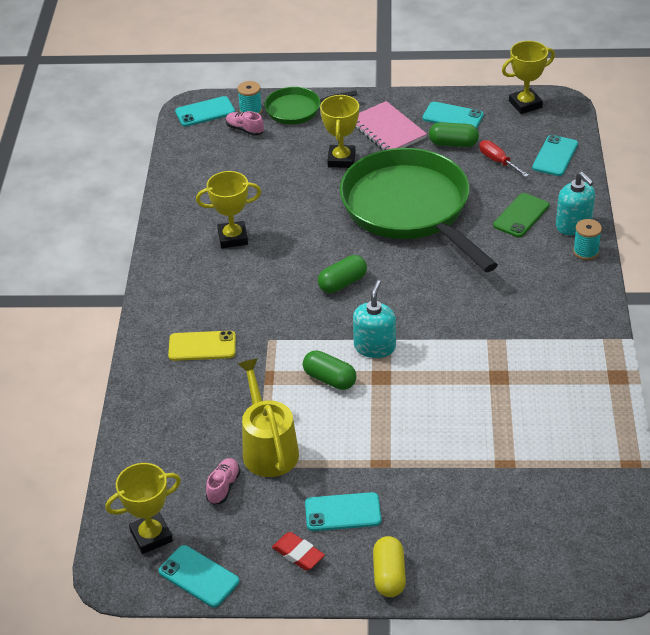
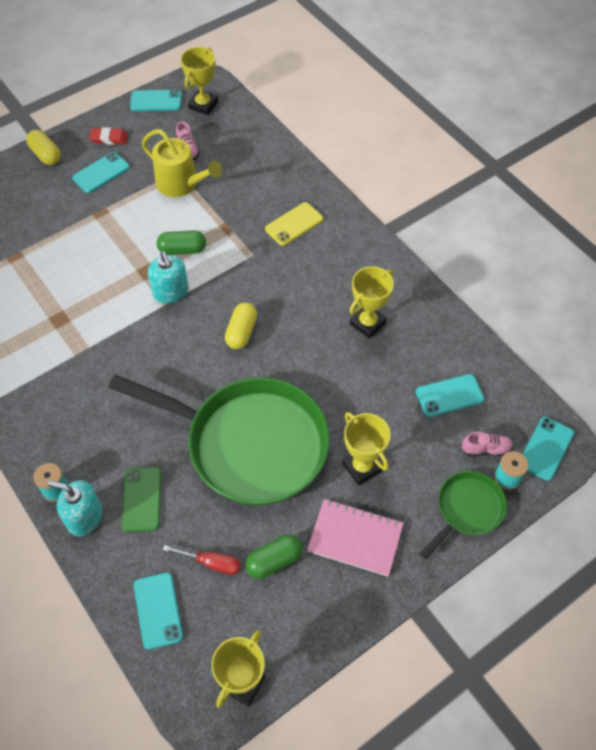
camera: 140 degrees right, 15 degrees up
green capsule [318,255,367,293] -> yellow capsule [225,302,257,349]
turquoise phone [423,102,484,128] -> turquoise phone moved to [416,374,484,417]

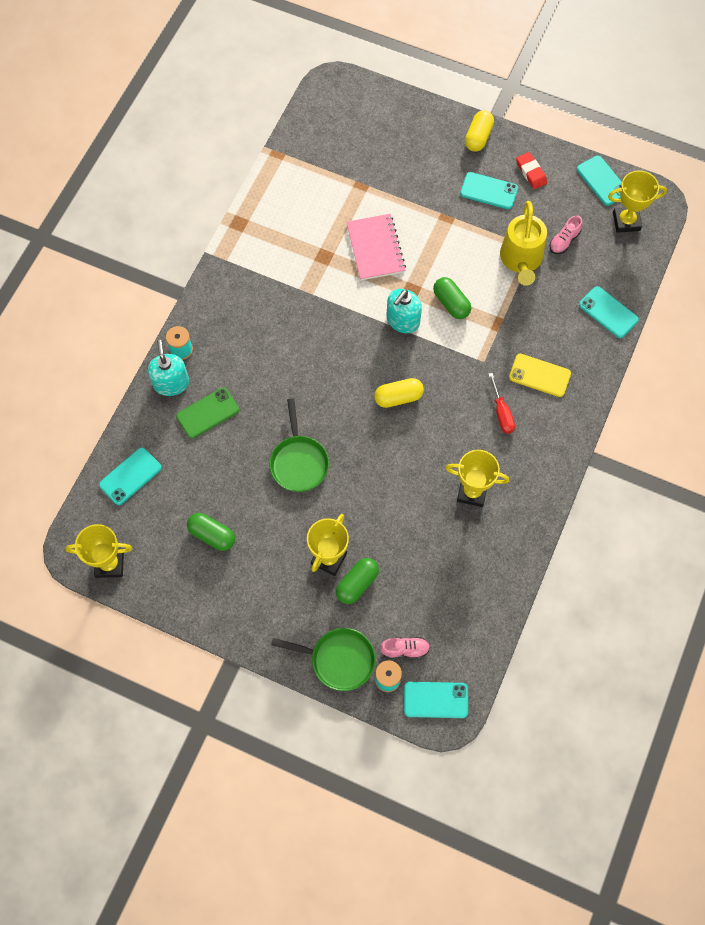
camera: 60 degrees right, 10 degrees up
green pan [108,374,330,506] -> green pan [269,398,329,492], size x0.47
red screwdriver [163,545,241,575] -> red screwdriver moved to [488,373,515,434]
pink notebook [307,499,403,576] -> pink notebook moved to [346,214,406,280]
turquoise phone [416,374,484,417] -> turquoise phone moved to [579,286,639,338]
pink shoe [462,432,513,456] -> pink shoe turned 60 degrees counterclockwise [380,637,430,659]
none -> green capsule [336,558,379,604]

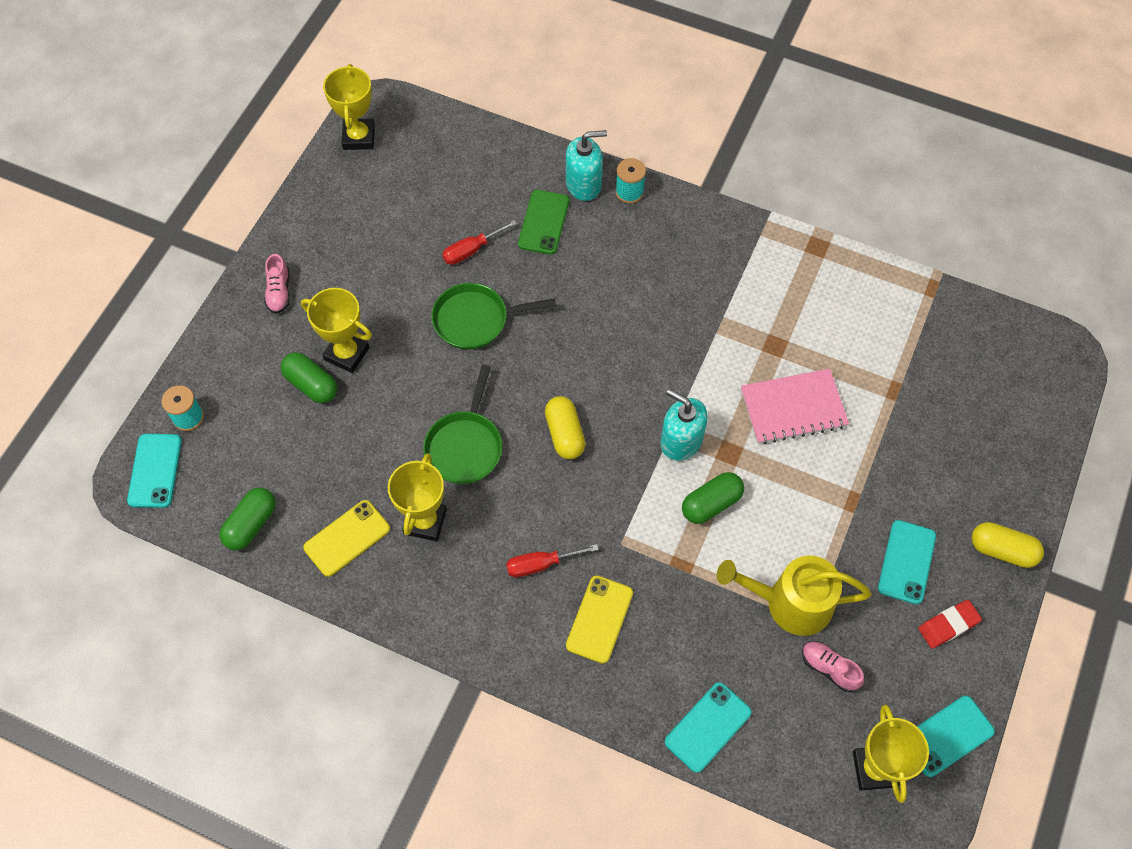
camera: 90 degrees right, 5 degrees down
turquoise phone [99,448,162,505] -> none
green phone [176,388,239,439] -> green phone turned 45 degrees clockwise [518,190,569,255]
green capsule [187,513,235,551] -> green capsule moved to [219,488,276,550]
green pan [271,628,376,691] -> green pan moved to [423,365,502,484]
pink shoe [380,637,430,659] -> pink shoe moved to [264,254,290,314]
none -> yellow phone [303,500,390,577]
none -> red screwdriver [442,220,517,265]

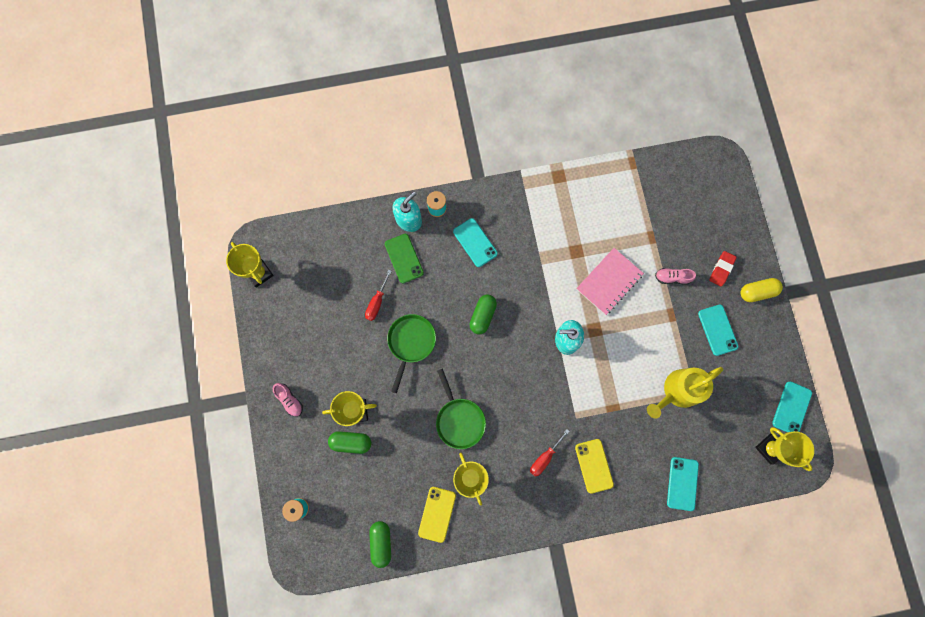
camera: 35 degrees left, 15 degrees up
turquoise phone [127,434,182,508] -> turquoise phone moved to [453,218,498,267]
green pan [432,283,556,350] -> green pan turned 150 degrees clockwise [387,314,436,393]
yellow capsule [545,396,586,459] -> none
green capsule [682,472,744,524] -> green capsule moved to [470,295,497,335]
pink shoe [802,641,864,692] -> pink shoe moved to [655,268,696,285]
red eraser [918,600,982,649] -> red eraser moved to [709,251,737,286]

